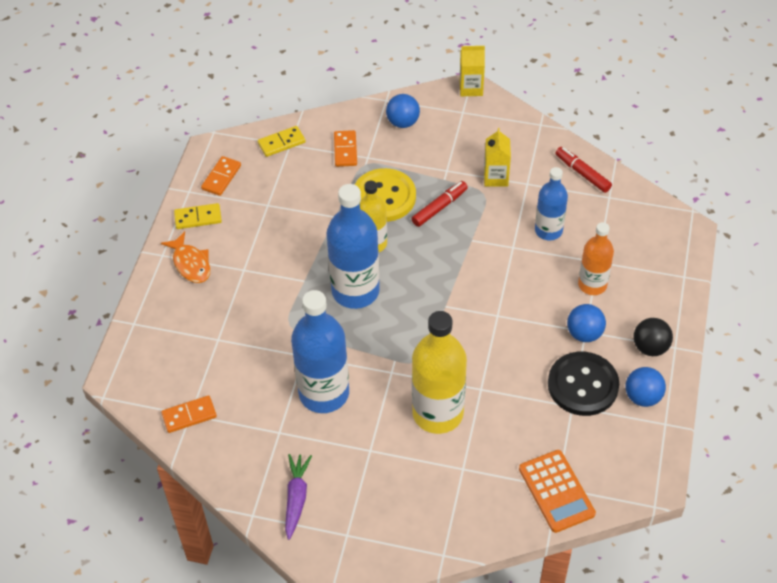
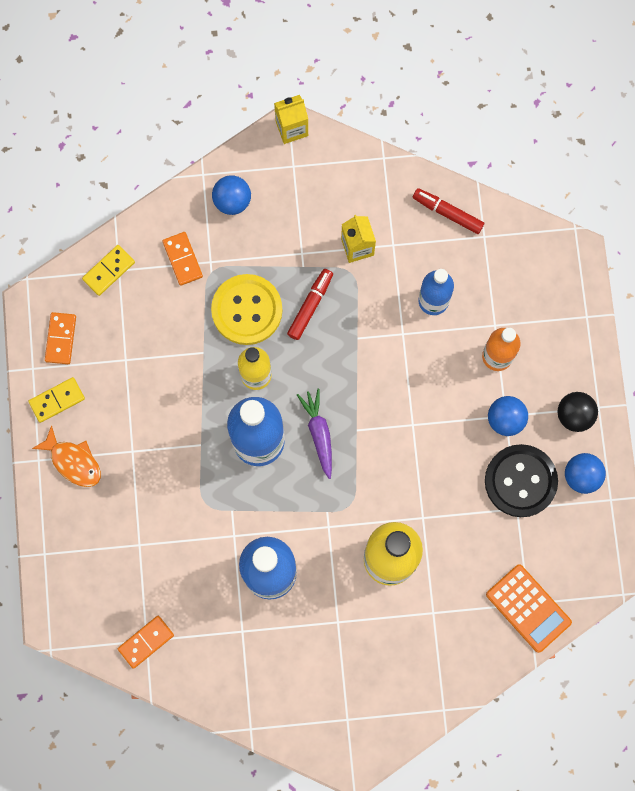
camera: 20 degrees left, 25 degrees up
purple carrot [285,454,312,540] -> purple carrot moved to [297,389,332,479]

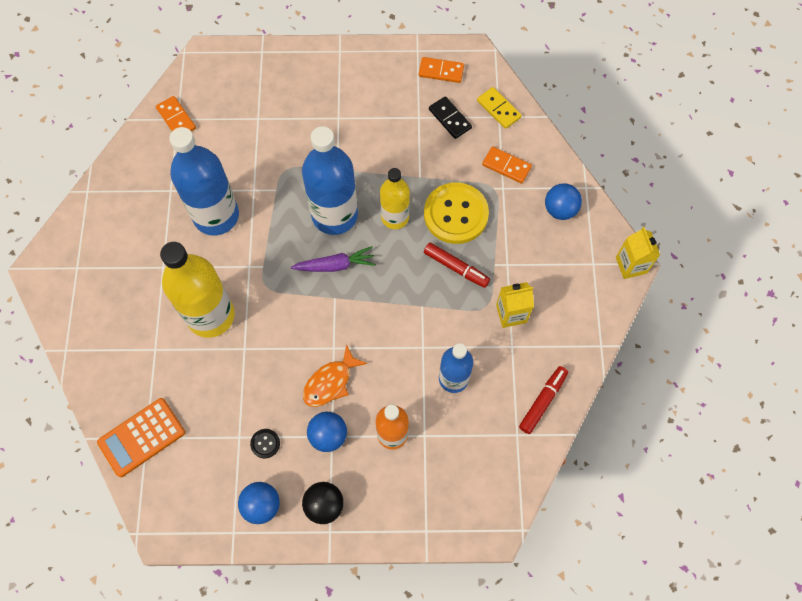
camera: 95 degrees right, 10 degrees down
yellow domino [28,377,85,423] -> none
orange fish [32,425,101,487] -> orange fish moved to [303,344,367,407]
orange domino [162,232,203,286] -> orange domino turned 45 degrees clockwise [482,147,532,184]
black button [485,444,558,517] -> black button [250,429,280,458], size x0.41
none -> black domino [429,96,472,139]

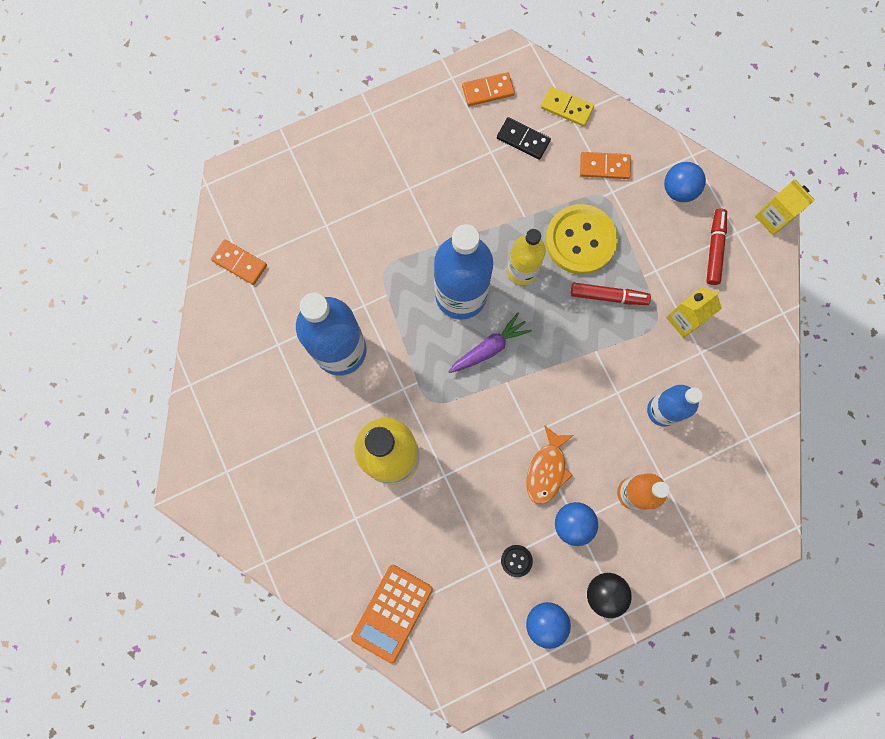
camera: 25 degrees left, 10 degrees up
red marker [519,366,568,434] -> red marker moved to [706,208,727,285]

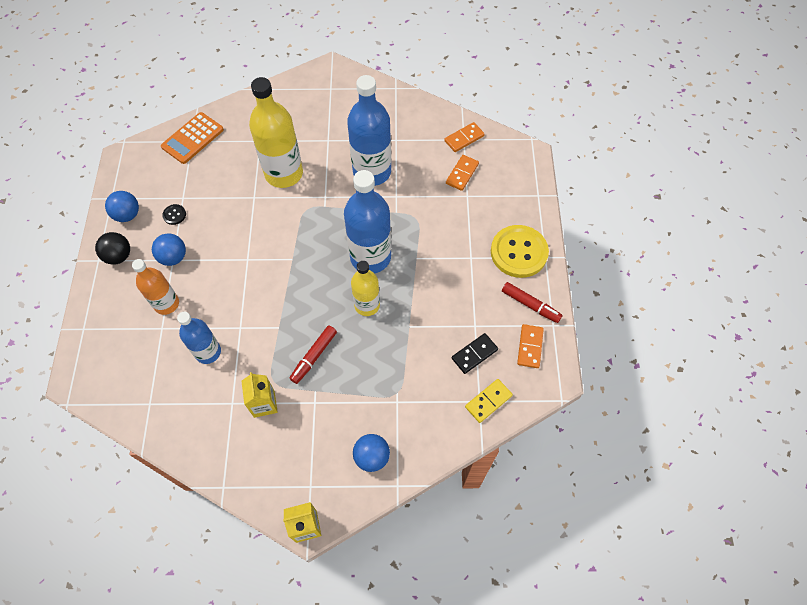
camera: 115 degrees right, 15 degrees down
orange calculator [351,565,433,663] -> orange calculator turned 105 degrees counterclockwise [161,112,224,164]
purple carrot [448,313,532,373] -> none
orange fish [526,425,574,504] -> none
yellow button [545,204,618,274] -> yellow button moved to [491,225,549,278]
orange domino [580,152,631,179] -> orange domino moved to [446,155,479,191]
red marker [706,208,727,285] -> red marker moved to [502,282,563,323]

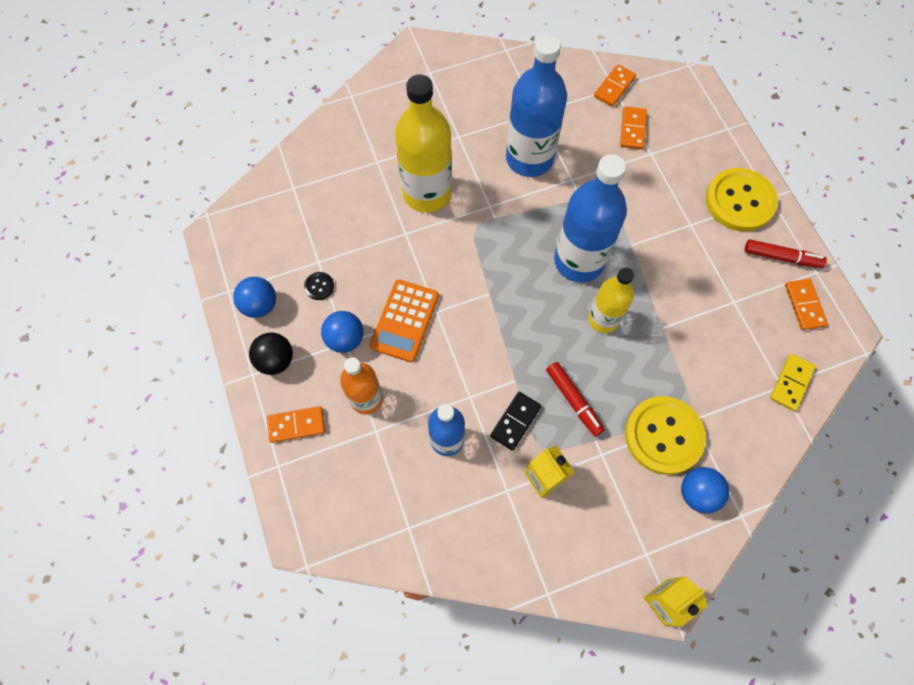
camera: 20 degrees left, 5 degrees up
orange calculator [161,112,224,164] -> orange calculator moved to [370,280,439,362]
red marker [289,326,337,384] -> red marker turned 45 degrees counterclockwise [546,362,605,437]
black domino [452,333,498,374] -> black domino moved to [490,392,541,451]
none -> orange domino [267,406,325,443]
none -> yellow button [625,396,706,475]

